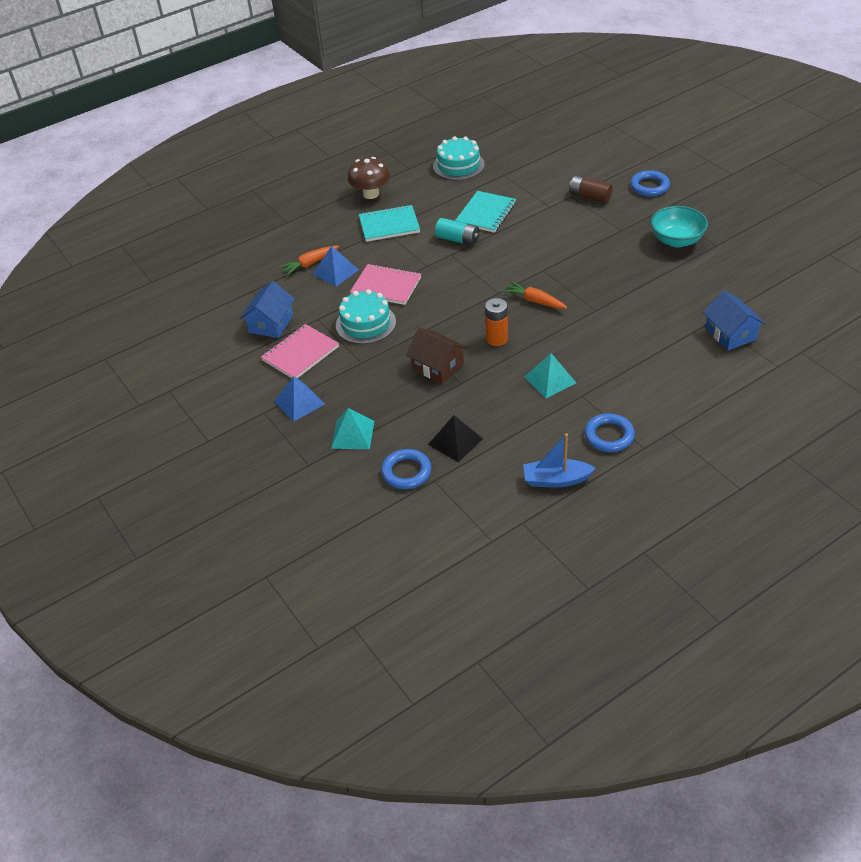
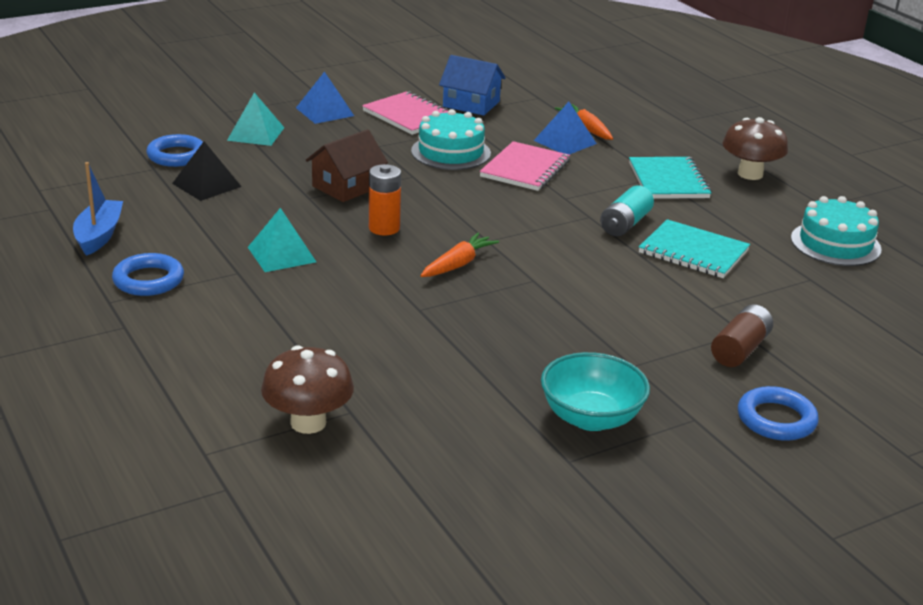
camera: 90 degrees right, 15 degrees down
blue house [703,290,766,351] -> brown mushroom [261,345,354,434]

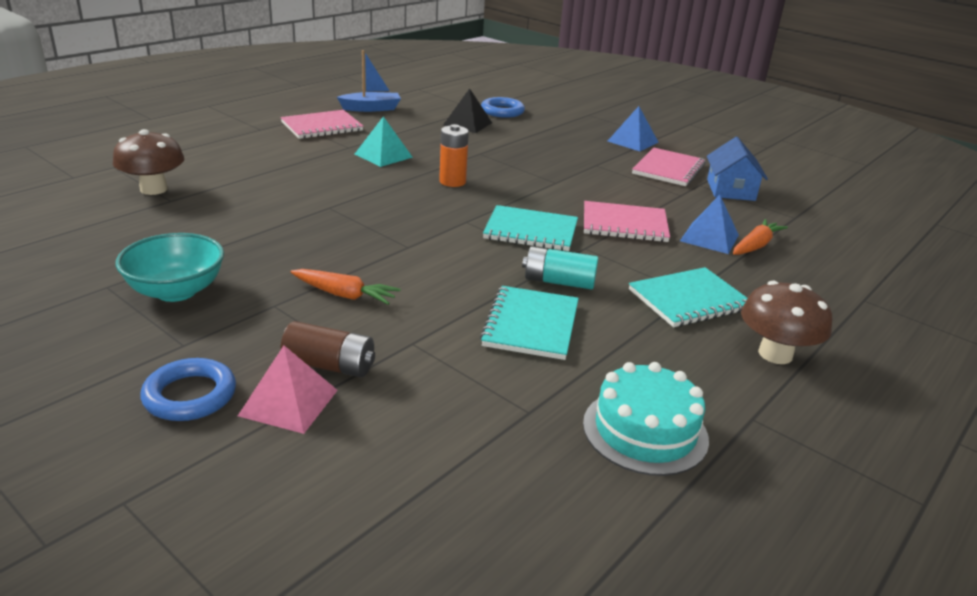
camera: 70 degrees right, 0 degrees up
blue ring [112,253,184,296] -> pink notebook [281,110,363,139]
turquoise pyramid [227,92,284,146] -> none
brown house [306,129,388,202] -> none
turquoise cake [411,109,491,170] -> none
orange carrot [421,233,499,277] -> orange carrot moved to [291,269,401,305]
none -> pink pyramid [238,345,338,434]
none -> turquoise notebook [483,205,578,251]

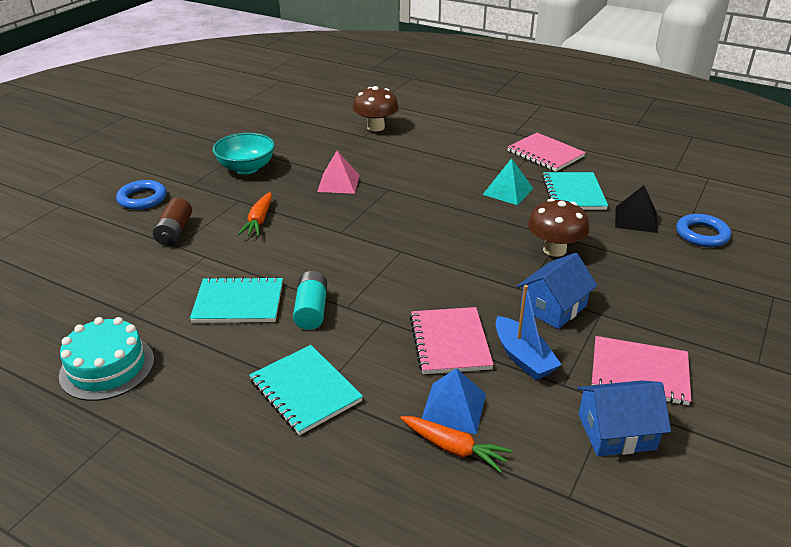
camera: 80 degrees right, 5 degrees up
pink pyramid [238,345,338,434] -> pink pyramid moved to [317,151,360,194]
blue boat [337,50,401,112] -> blue boat moved to [495,285,562,380]
orange battery [439,124,469,187] -> none
turquoise notebook [483,205,578,251] -> turquoise notebook moved to [542,172,608,210]
blue pyramid [608,106,658,151] -> none
brown mushroom [741,281,832,364] -> brown mushroom moved to [528,199,589,257]
none -> blue house [517,253,598,329]

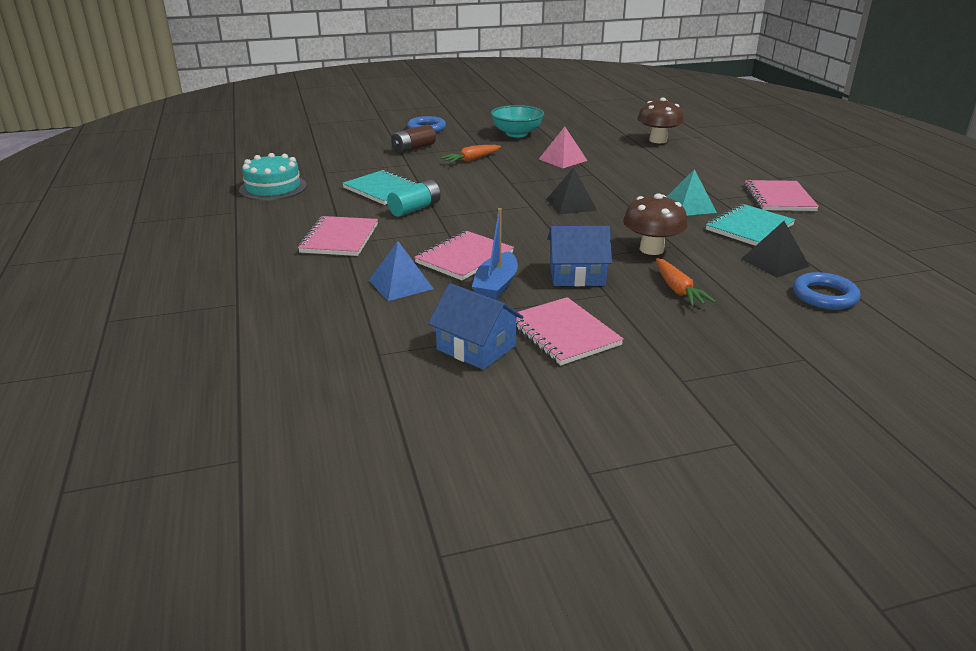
camera: 45 degrees right, 5 degrees down
turquoise notebook [249,345,363,435] -> pink notebook [298,216,378,256]
orange carrot [400,416,512,473] -> orange carrot moved to [656,258,716,306]
none -> black pyramid [546,167,597,215]

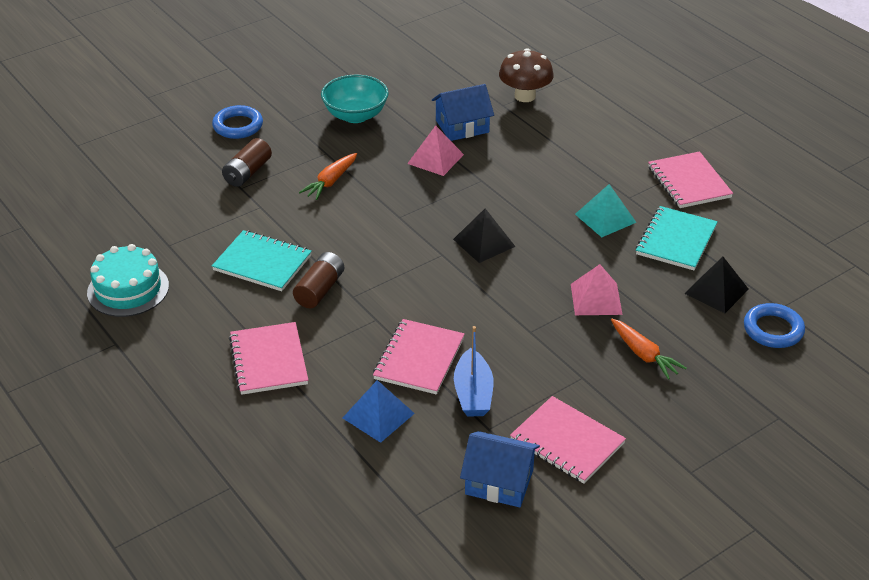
camera: 20 degrees left, 10 degrees up
turquoise battery [387,180,441,217] -> brown battery [293,252,344,308]
blue house [547,226,612,286] -> blue house moved to [432,84,494,141]
brown mushroom [623,193,688,255] -> pink pyramid [571,264,623,315]

